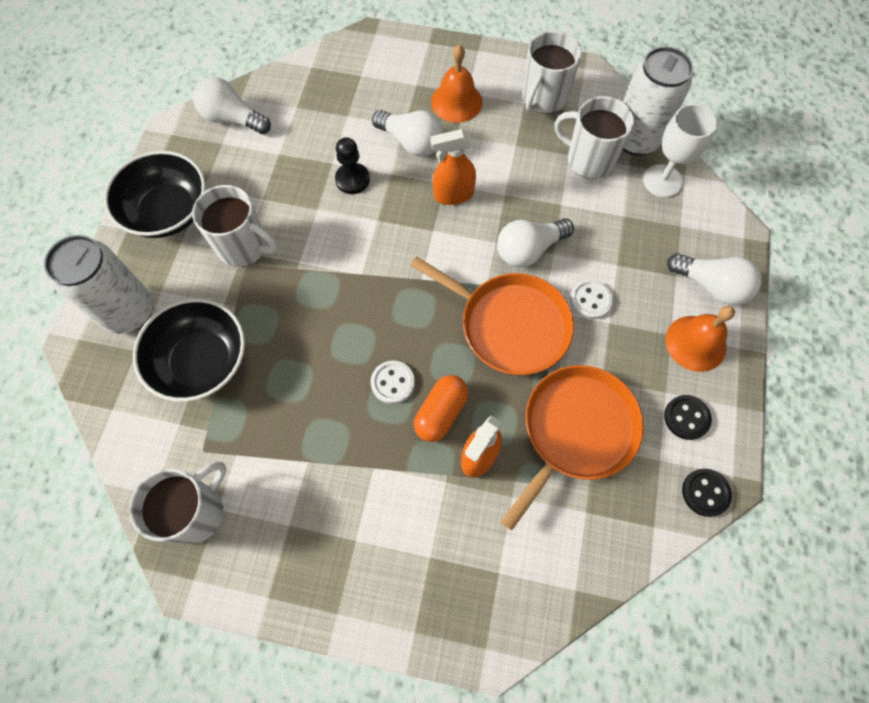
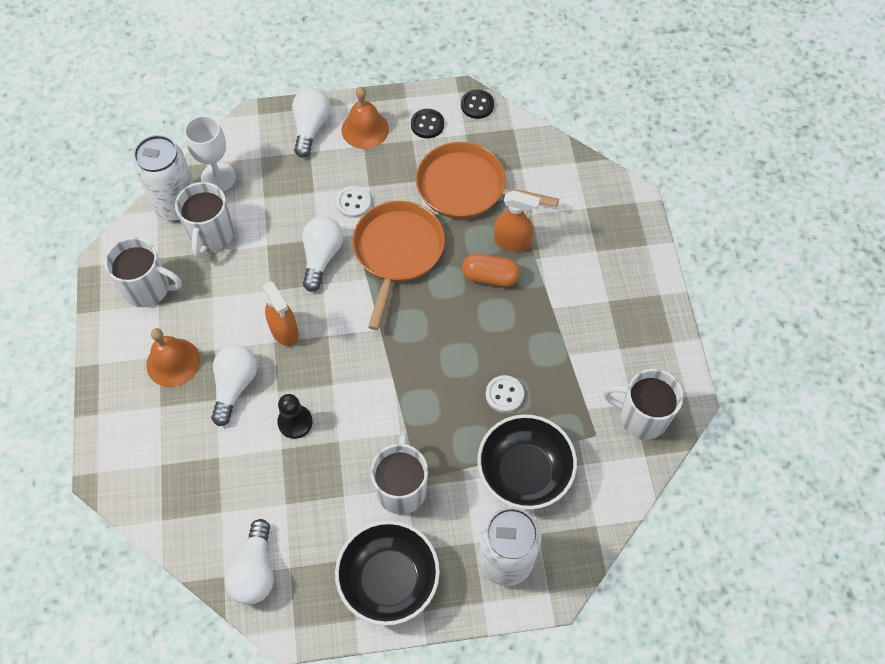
camera: 110 degrees left, 5 degrees down
white button [371,361,415,404] -> white button moved to [486,375,524,413]
white light bulb [497,218,574,267] -> white light bulb turned 120 degrees counterclockwise [302,216,343,292]

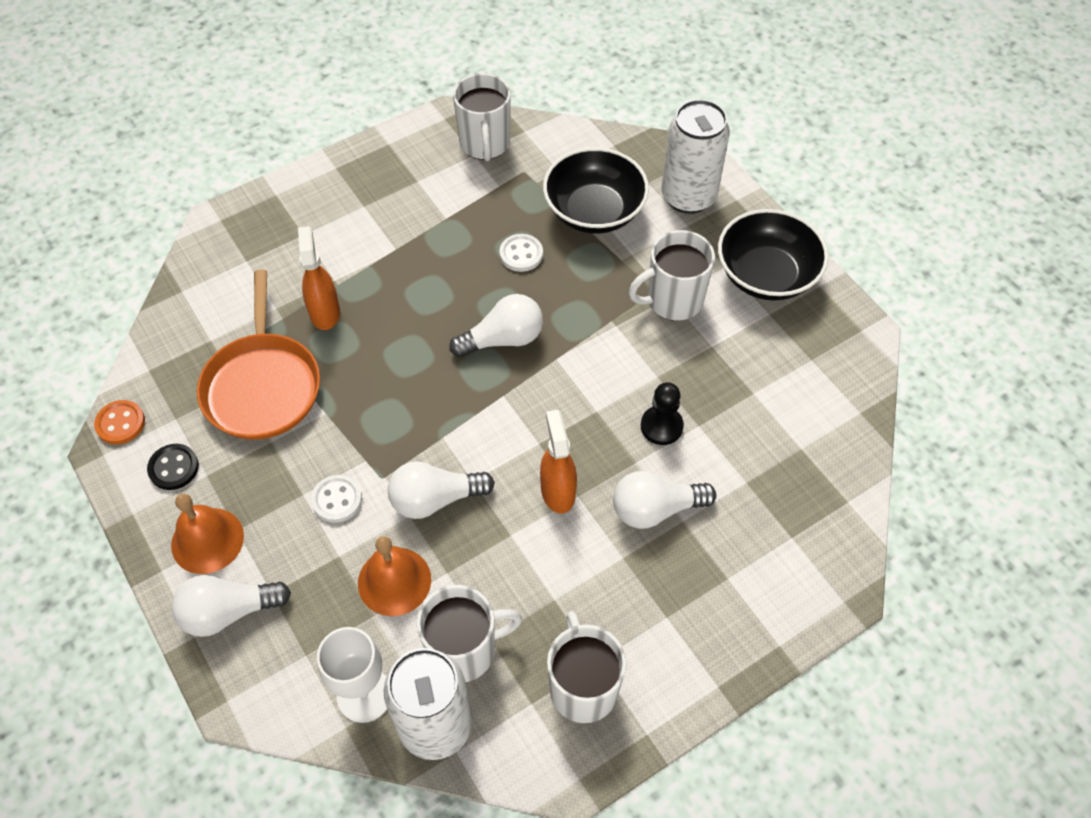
camera: 115 degrees left, 5 degrees down
orange bell [146,328,200,387] -> orange bell moved to [358,536,431,616]
white light bulb [225,519,274,605] -> white light bulb moved to [449,294,543,357]
orange spray bottle [263,281,299,346] -> orange spray bottle turned 45 degrees counterclockwise [540,410,577,514]
orange pan [352,201,445,330] -> none
black button [461,89,494,119] -> orange button [94,400,145,445]
orange capsule [462,254,520,287] -> none

